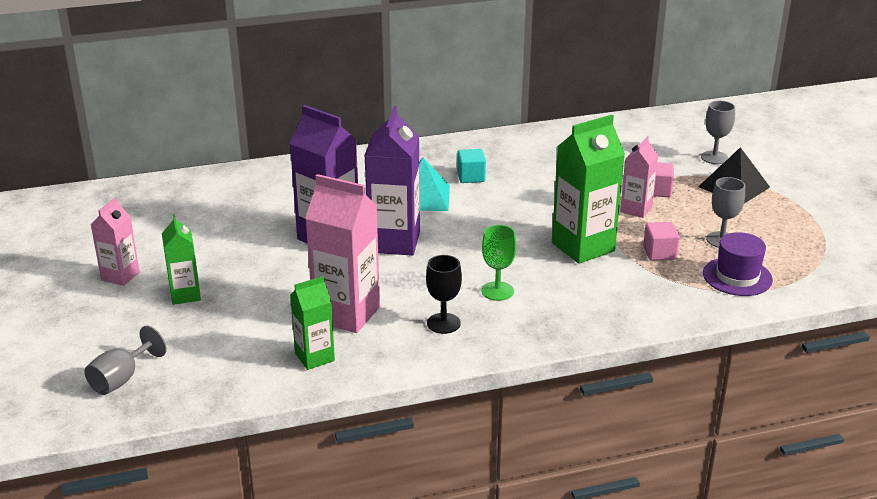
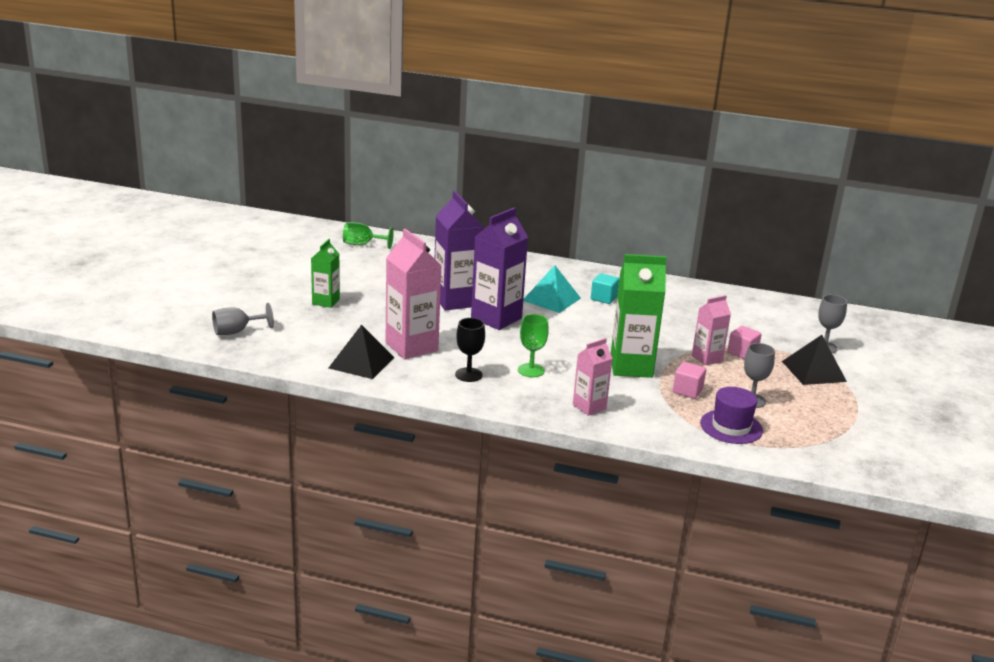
camera: 30 degrees right, 5 degrees down
pink carton [91,197,140,286] -> pink carton moved to [573,338,613,416]
green carton [290,276,335,370] -> black pyramid [329,325,394,379]
none -> green goblet [343,222,394,249]

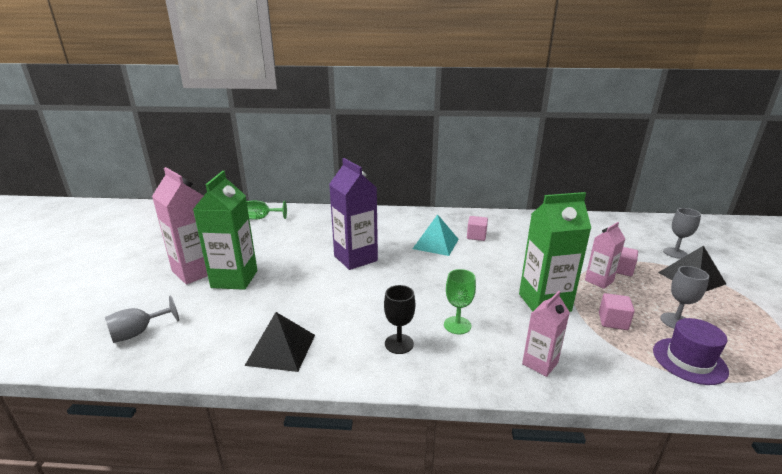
camera: 10 degrees left, 0 degrees up
green carton [311,239,340,308] -> green carton [193,171,257,290], size x1.74
pink carton [386,229,442,359] -> pink carton moved to [152,167,208,284]
purple carton [471,208,529,330] -> none
turquoise cube [591,273,619,304] -> pink cube [467,216,488,241]

